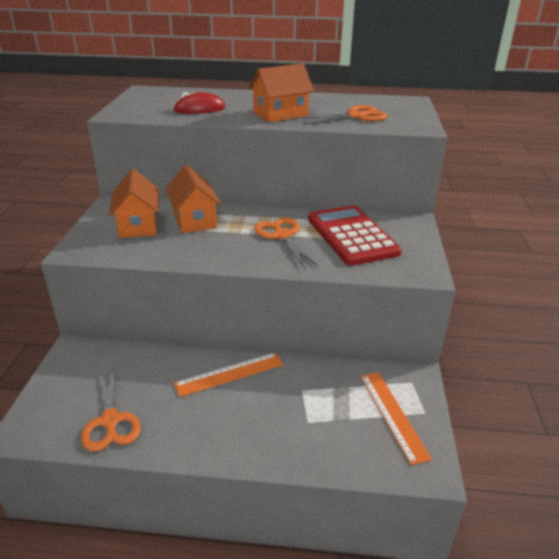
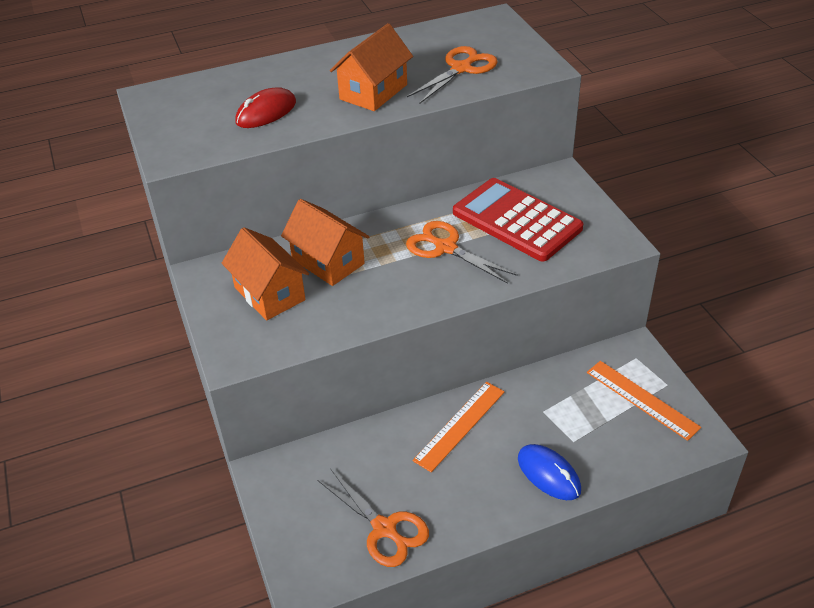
camera: 25 degrees left, 10 degrees up
none -> blue mouse [518,444,581,500]

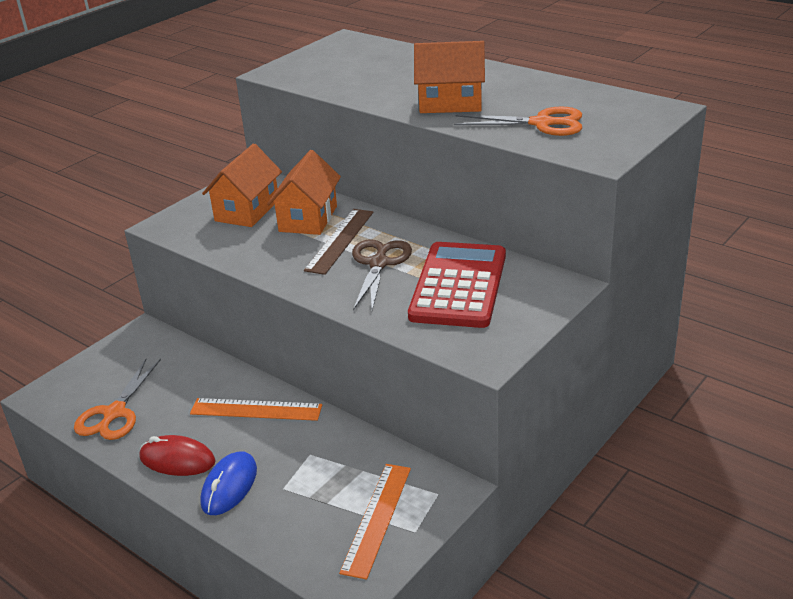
camera: 60 degrees right, 10 degrees down
red mouse [235,87,296,128] -> red mouse moved to [139,435,216,476]
orange scissors [406,221,518,284] -> brown scissors [352,239,412,311]
none -> brown ruler [304,209,373,275]

